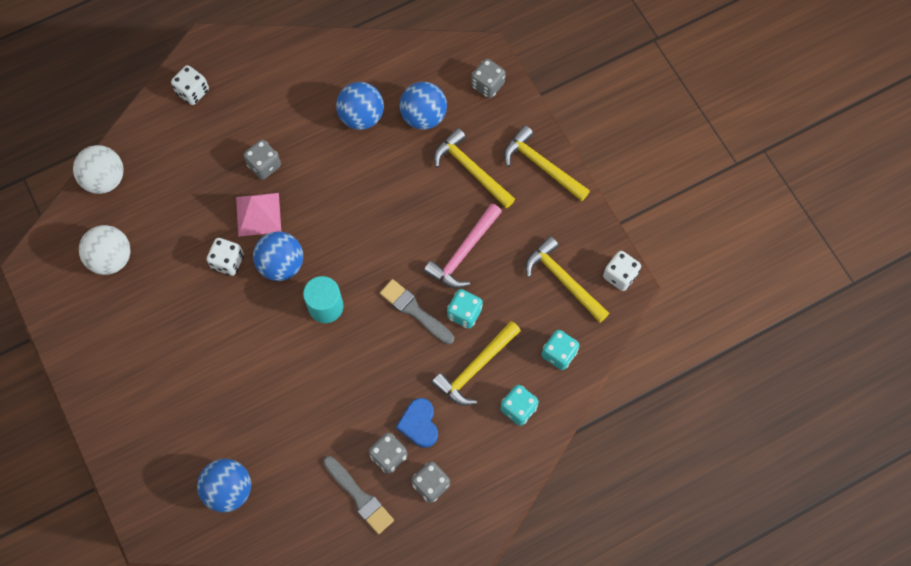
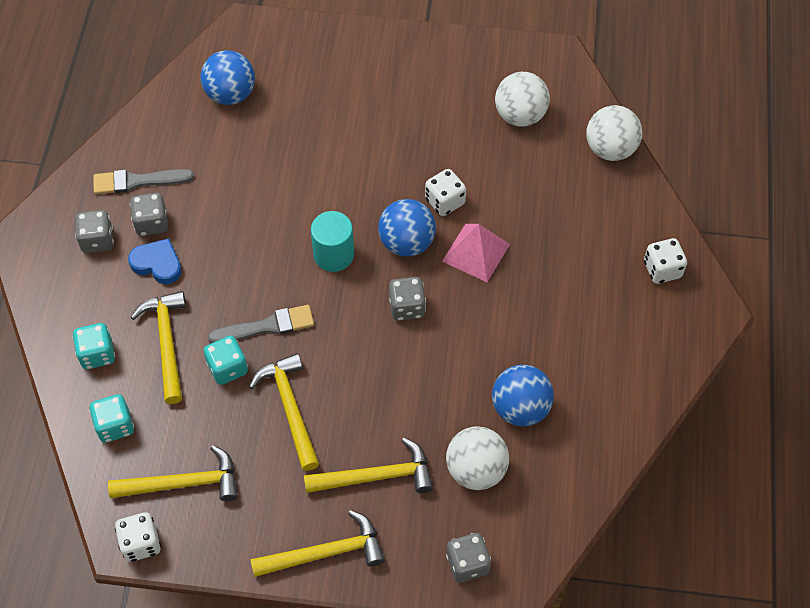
camera: 125 degrees right, 10 degrees down
grey dice [243,140,281,180] -> grey dice moved to [389,277,426,321]
blue ball [400,82,447,130] -> white ball [446,426,509,490]
pink hammer [424,204,502,288] -> yellow hammer [249,353,319,471]

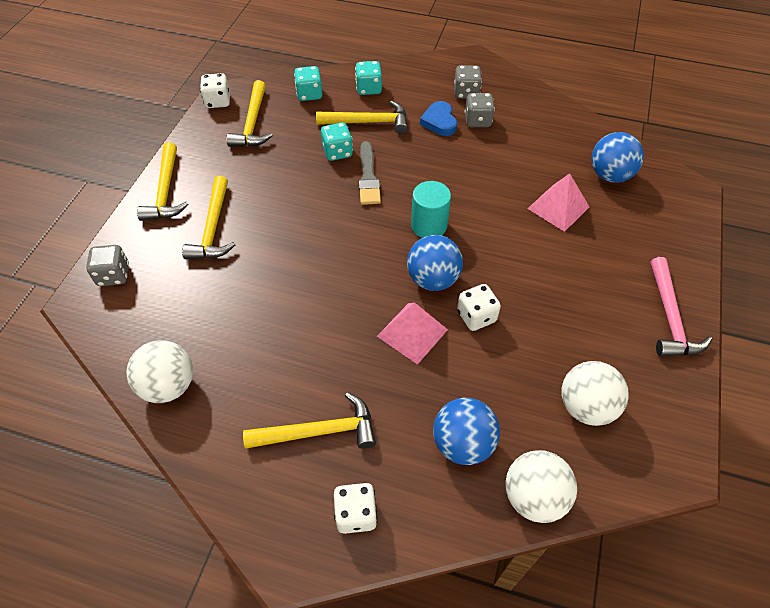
camera: 100 degrees right, 5 degrees down
grey brush [93,169,194,194] -> none
blue heart [128,238,182,284] -> blue heart turned 135 degrees clockwise [420,101,457,136]
yellow hammer [249,353,319,471] -> yellow hammer moved to [243,392,376,449]
grey dice [389,277,426,321] -> none
white ball [446,426,509,490] -> white ball moved to [127,340,193,403]
blue ball [492,365,554,427] -> blue ball moved to [433,398,500,465]
none -> pink pyramid [528,174,589,232]
none -> pink hammer [651,257,712,356]

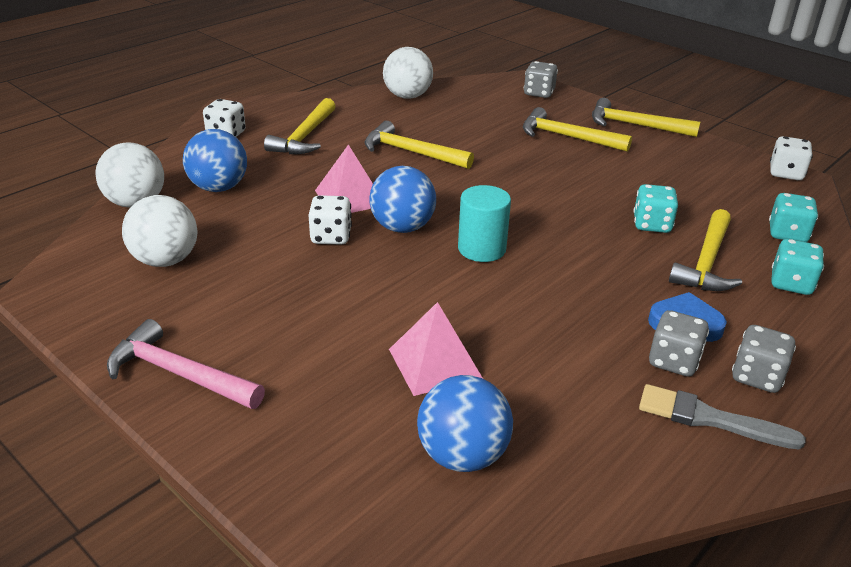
camera: 115 degrees right, 20 degrees down
yellow hammer [226,80,273,147] -> yellow hammer moved to [364,121,474,169]
grey brush [359,141,381,205] -> grey brush moved to [639,384,806,449]

